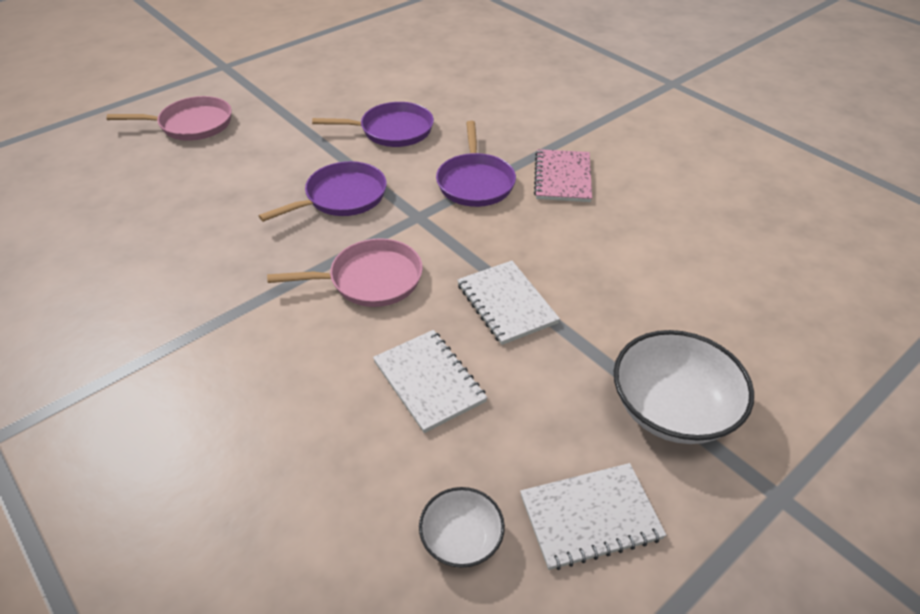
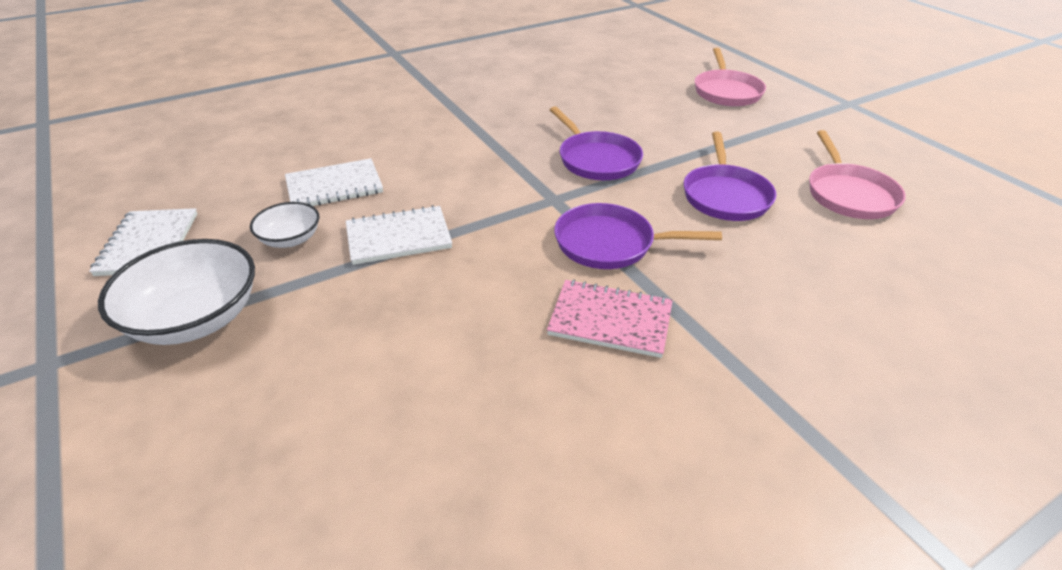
camera: 100 degrees right, 5 degrees down
pink pan [267,238,423,307] -> pink pan moved to [809,130,906,219]
white bowl [419,487,505,568] -> white bowl moved to [250,202,320,248]

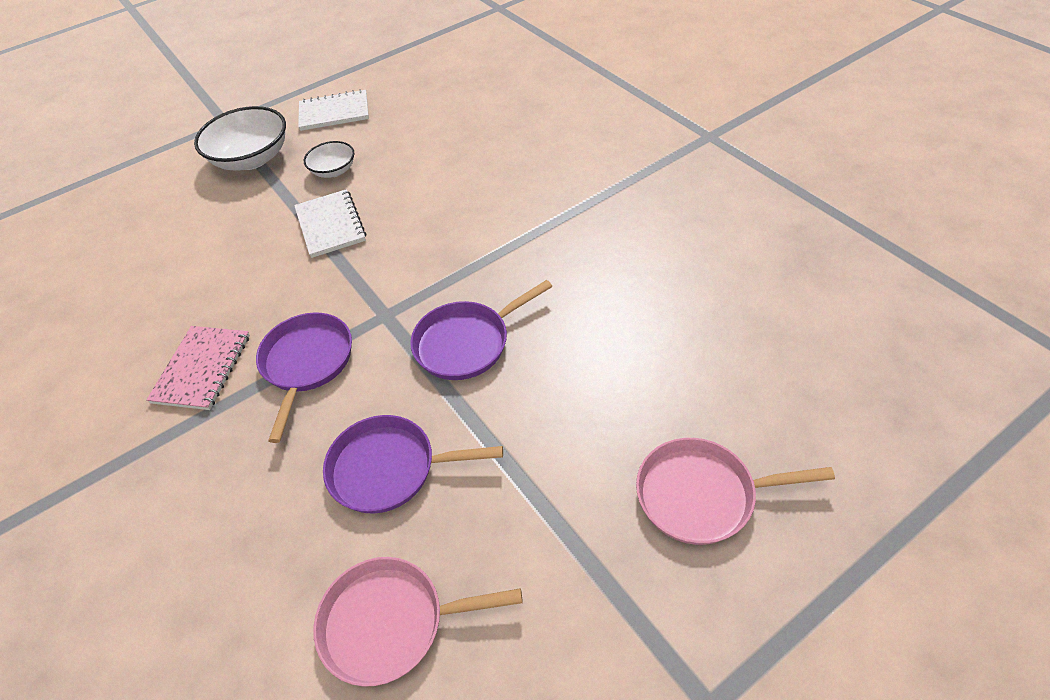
camera: 90 degrees right, 10 degrees up
white notebook [285,158,383,206] -> none

